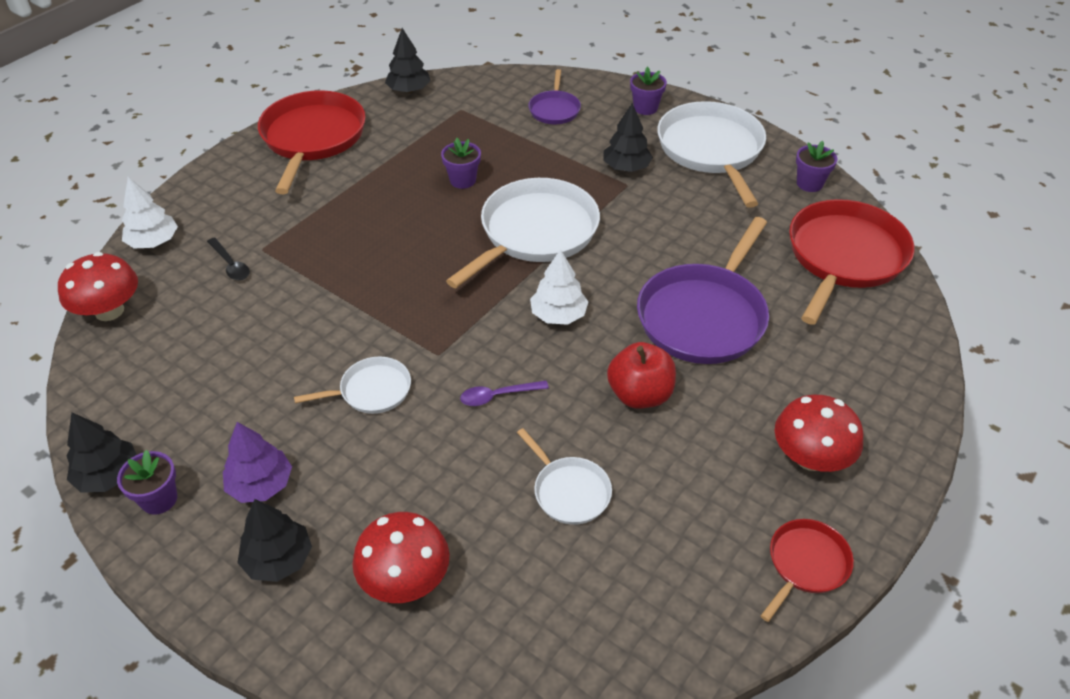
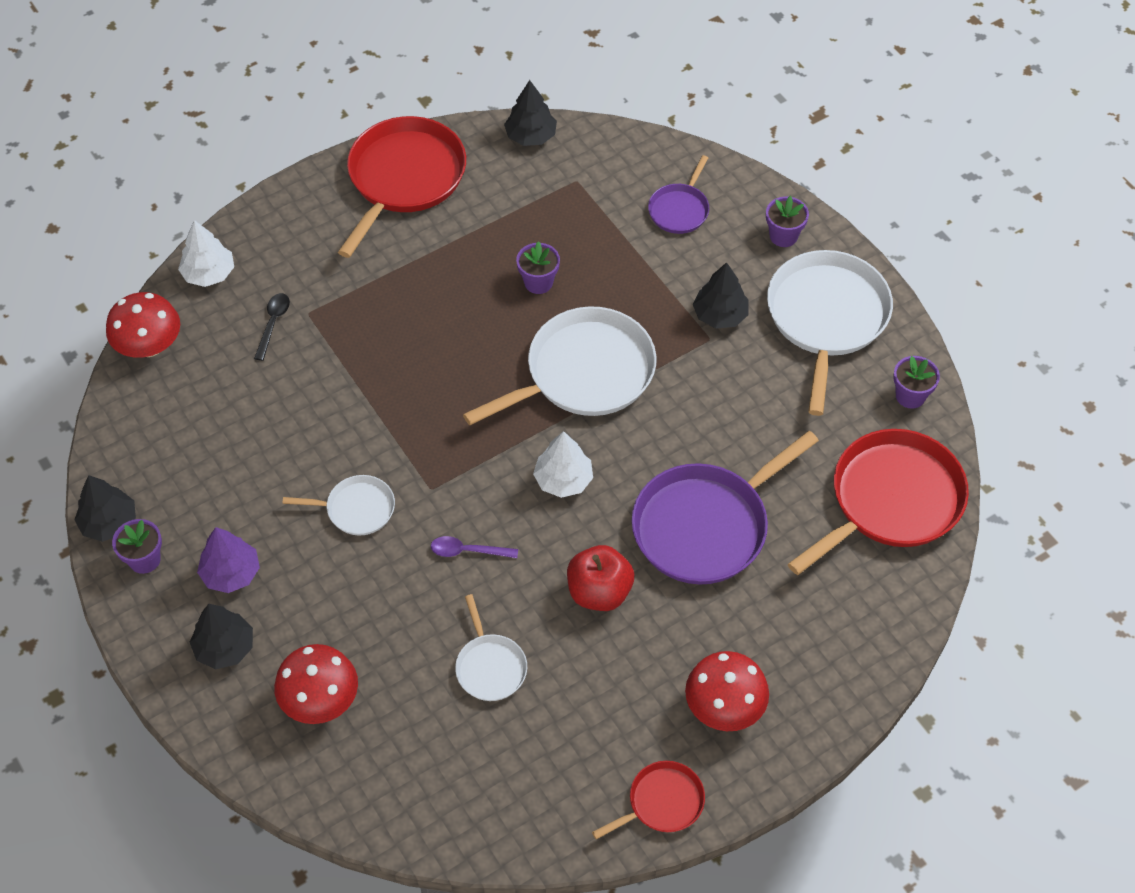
camera: 20 degrees right, 10 degrees up
black spoon [207,237,250,280] -> black spoon turned 150 degrees counterclockwise [254,293,290,361]

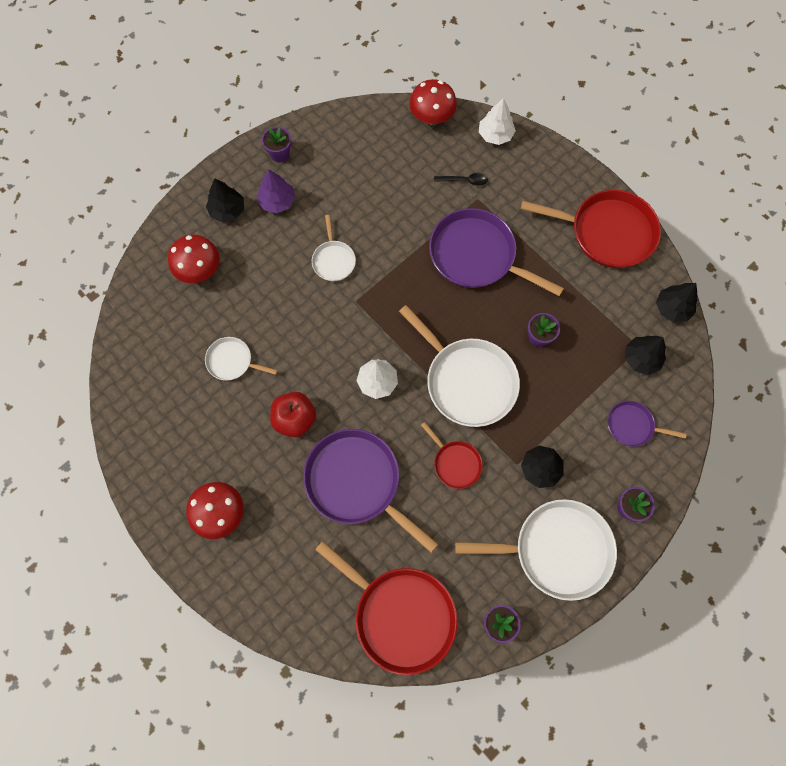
camera: 80 degrees right, 15 degrees up
black tree [74,475,136,542] -> black tree moved to [625,336,666,375]
purple spoon [431,536,518,558] -> none
white pan [455,594,527,701] -> white pan turned 45 degrees clockwise [205,337,278,380]
red pan [592,761,705,839] -> red pan moved to [421,422,483,489]
none -> purple pan [429,208,564,296]

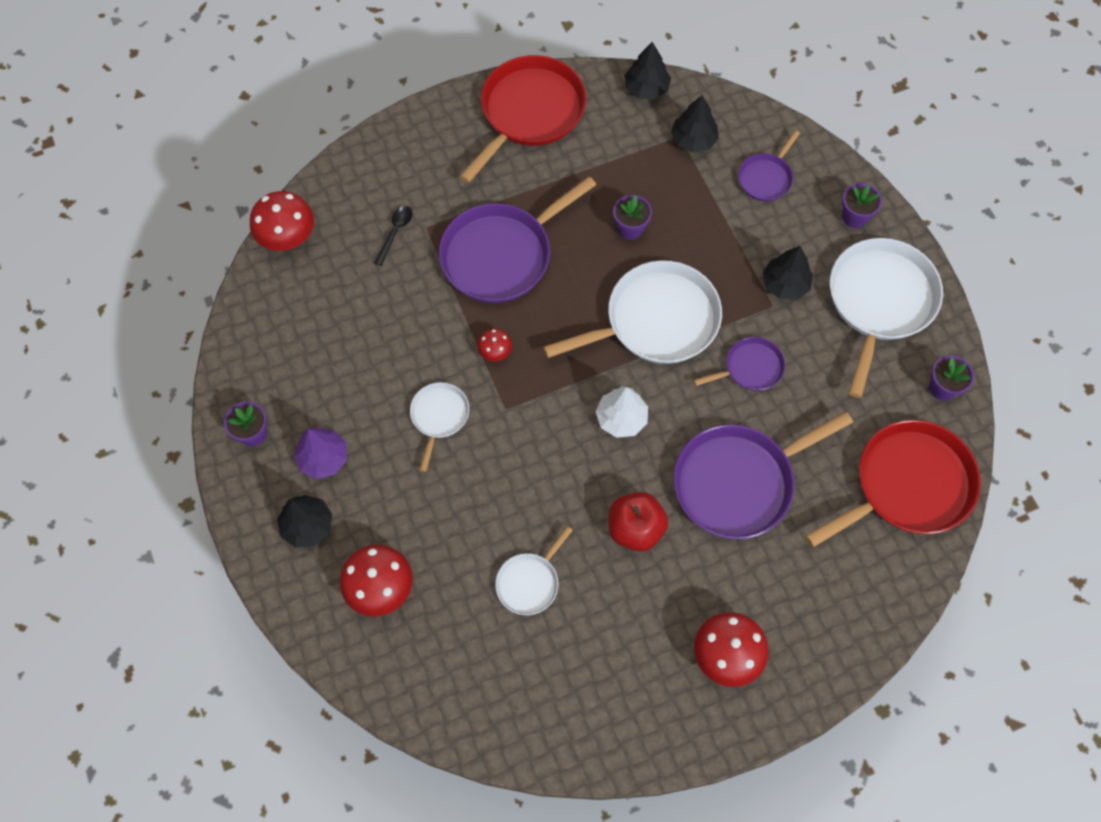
camera: 70 degrees left, 5 degrees down
white pan [312,215,356,281] -> white pan turned 90 degrees counterclockwise [410,382,469,472]
red pan [421,422,483,489] -> purple pan [694,337,785,391]
white tree [479,98,516,145] -> none
none -> red mushroom [477,329,512,362]

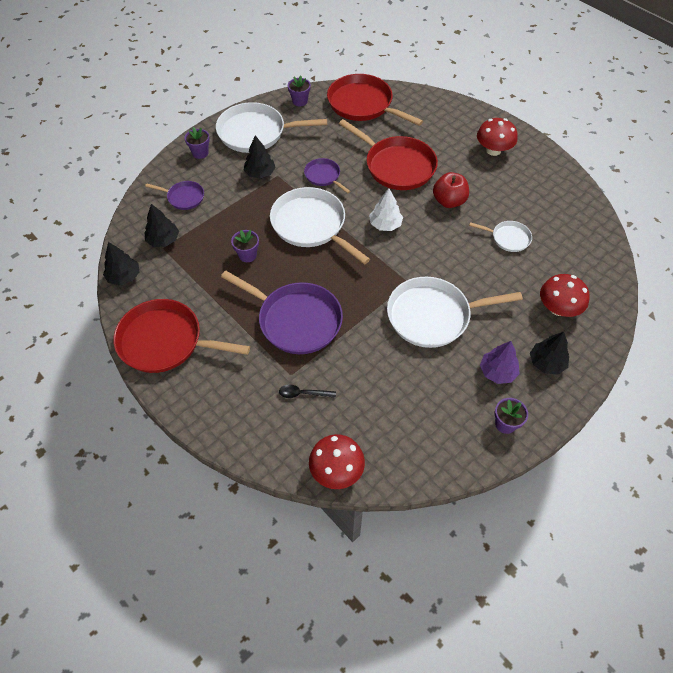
camera: 110 degrees left, 10 degrees down
white pan [410,382,469,472] -> white pan [387,277,523,348], size x1.97
red mushroom [477,329,512,362] -> none
purple pan [674,411,853,539] -> red pan [339,119,438,190]

